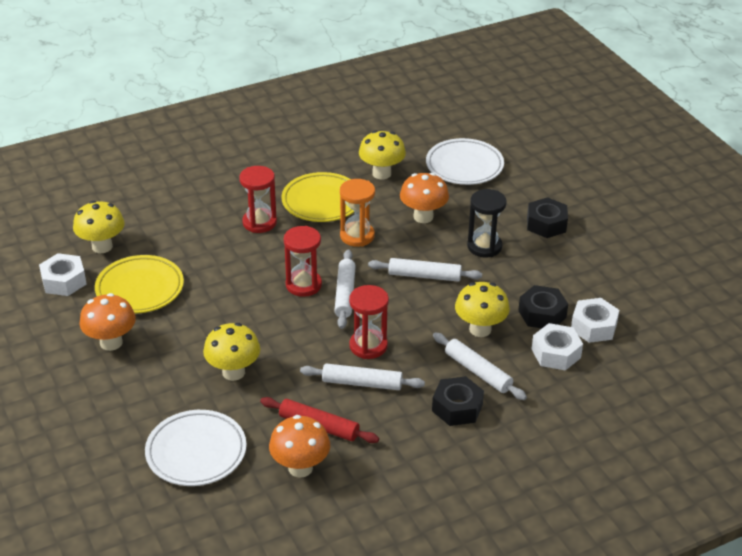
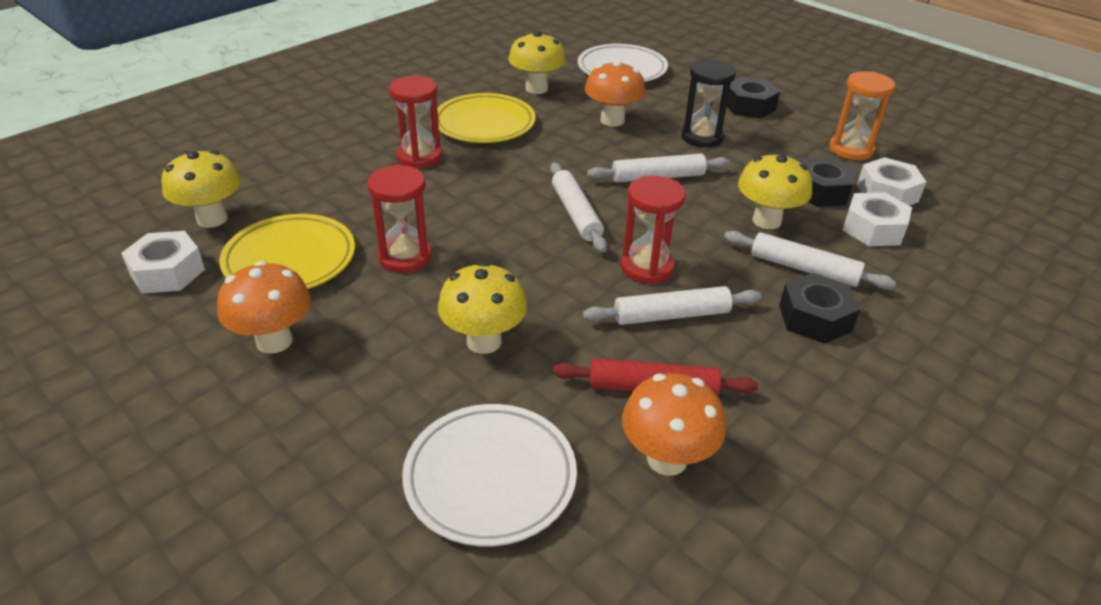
camera: 20 degrees left, 0 degrees up
red hourglass [284,226,322,297] -> red hourglass moved to [367,165,432,273]
orange hourglass [340,179,375,247] -> orange hourglass moved to [829,71,895,160]

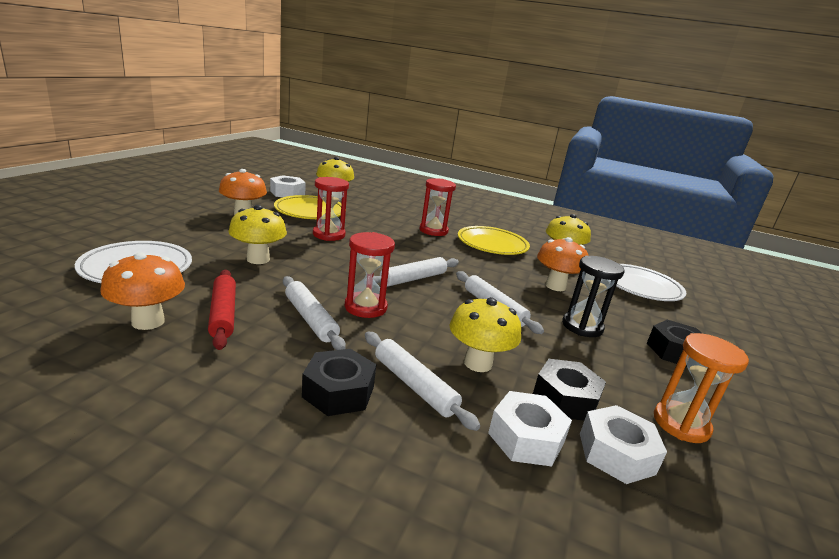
camera: 65 degrees right, 15 degrees down
white rolling pin [724,231,896,289] -> white rolling pin turned 45 degrees counterclockwise [365,332,480,431]

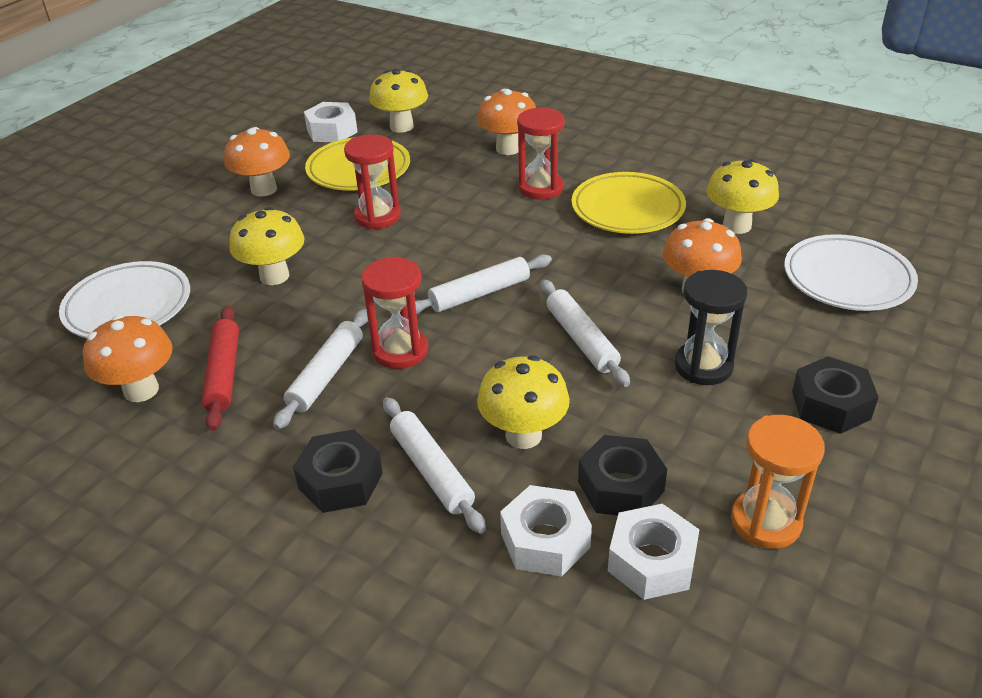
camera: 15 degrees right, 15 degrees up
white rolling pin [283,276,346,350] -> white rolling pin turned 45 degrees clockwise [273,309,368,429]
none -> orange mushroom [477,89,536,155]

